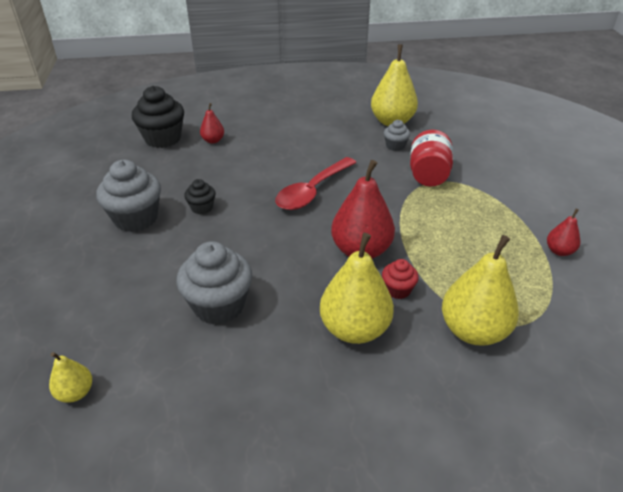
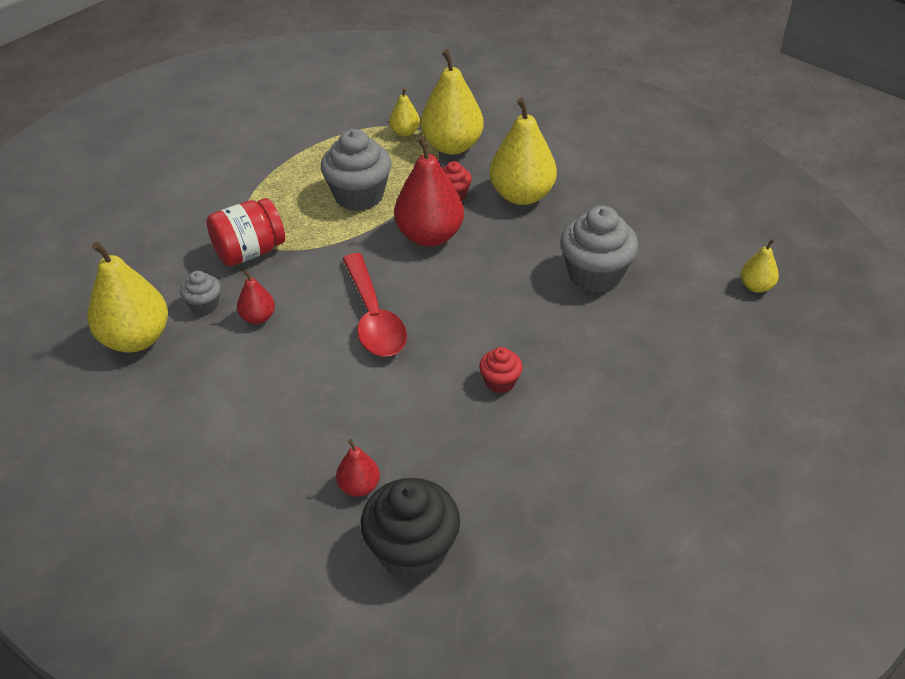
camera: 130 degrees left, 5 degrees up
grey cupcake [96,160,161,232] -> grey cupcake moved to [321,129,392,211]
black cupcake [184,179,215,214] -> red cupcake [479,347,523,394]
red spoon [275,157,357,210] -> red spoon turned 75 degrees clockwise [342,253,407,357]
red pear [547,209,580,256] -> red pear moved to [237,270,275,324]
none -> yellow pear [389,88,420,137]

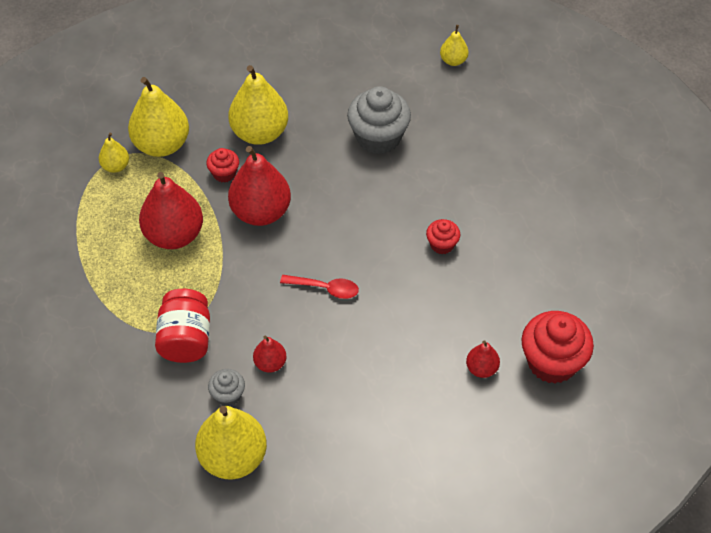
camera: 60 degrees left, 10 degrees up
grey cupcake [321,129,392,211] -> red pear [139,172,203,249]
red spoon [342,253,407,357] -> red spoon [280,275,359,299], size x0.58
black cupcake [361,478,460,580] -> red cupcake [521,311,594,384]

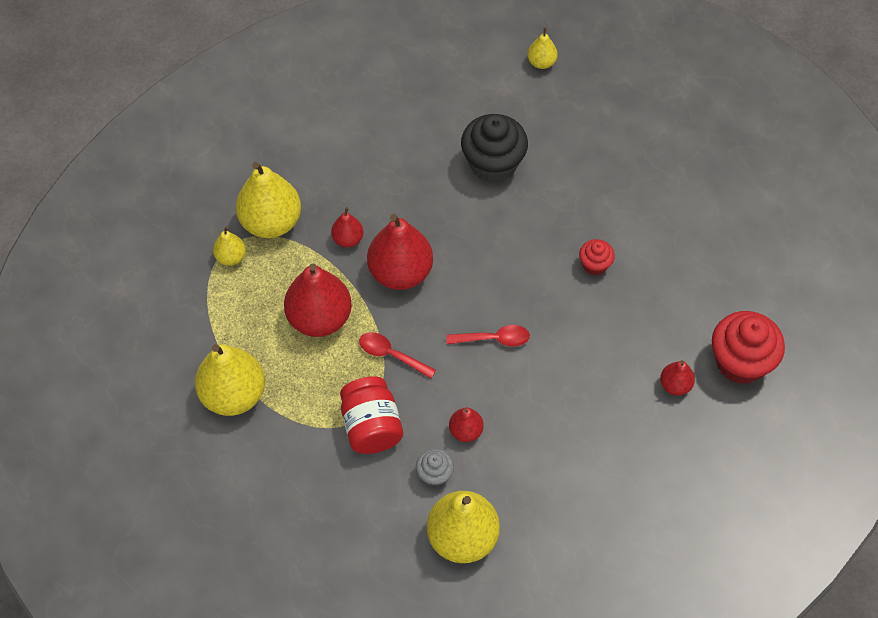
camera: 15 degrees left, 5 degrees up
red cupcake [206,148,239,183] -> red pear [331,207,364,247]
yellow pear [228,65,288,145] -> yellow pear moved to [195,344,265,416]
grey cupcake [347,86,411,154] -> black cupcake [461,114,528,183]
none -> red spoon [359,332,436,379]

